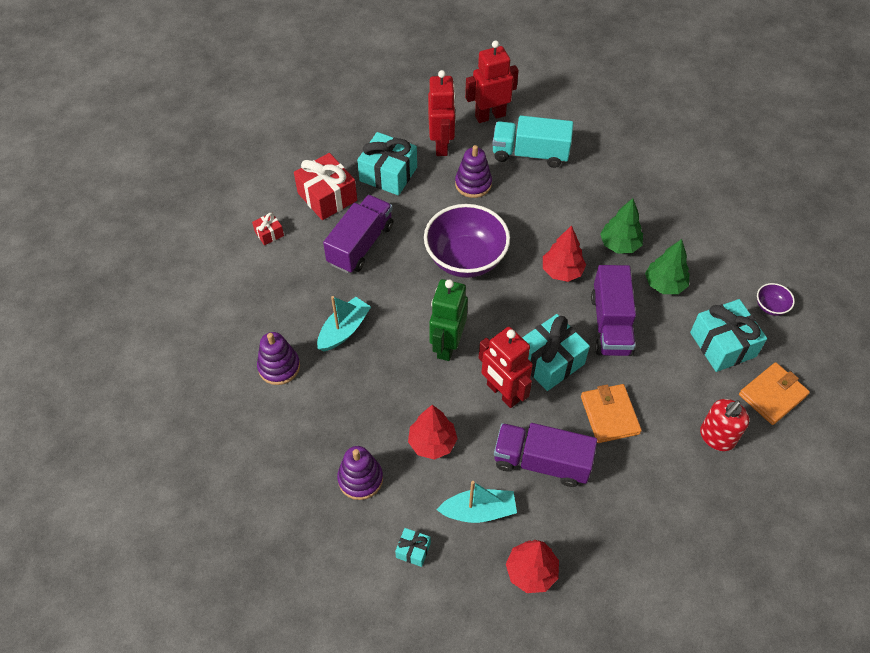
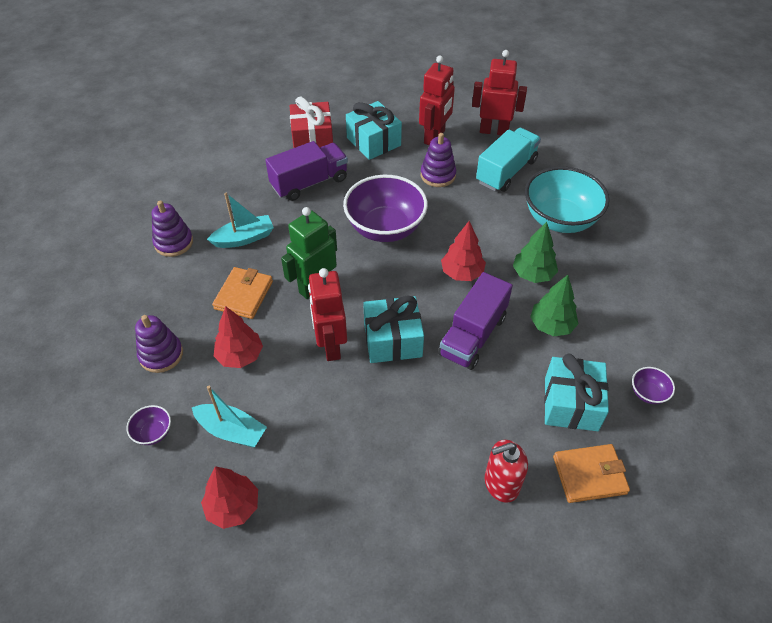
camera: 30 degrees right, 5 degrees down
red gift [252,213,284,245] -> none
turquoise gift [395,528,431,567] -> purple bowl [126,405,171,445]
turquoise truck [492,116,573,168] -> turquoise truck turned 90 degrees clockwise [476,128,541,192]
purple truck [494,423,597,487] -> none
orange wallet [581,384,642,443] -> orange wallet moved to [212,267,273,319]
none -> turquoise bowl [525,166,610,233]

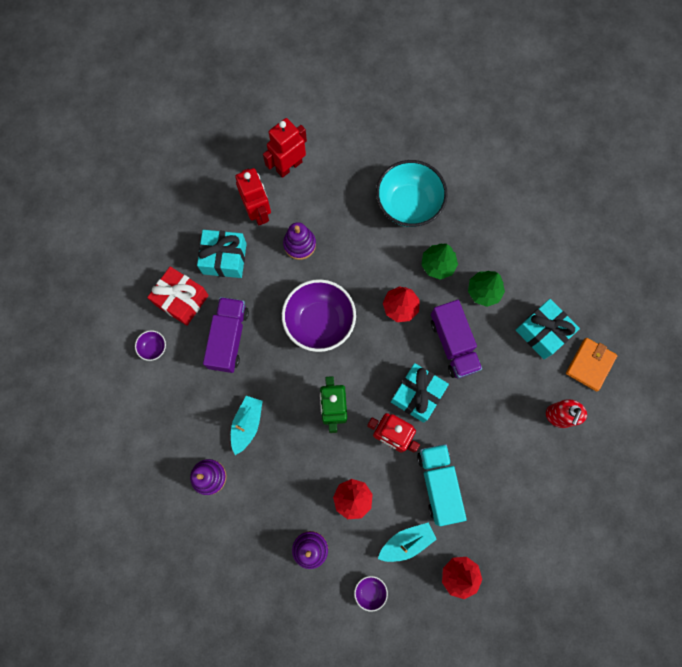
camera: 50 degrees left, 25 degrees up
orange wallet [212,267,273,319] -> none
turquoise truck [476,128,541,192] -> turquoise truck moved to [417,444,467,526]
purple bowl [632,367,675,404] -> purple bowl moved to [135,330,166,361]

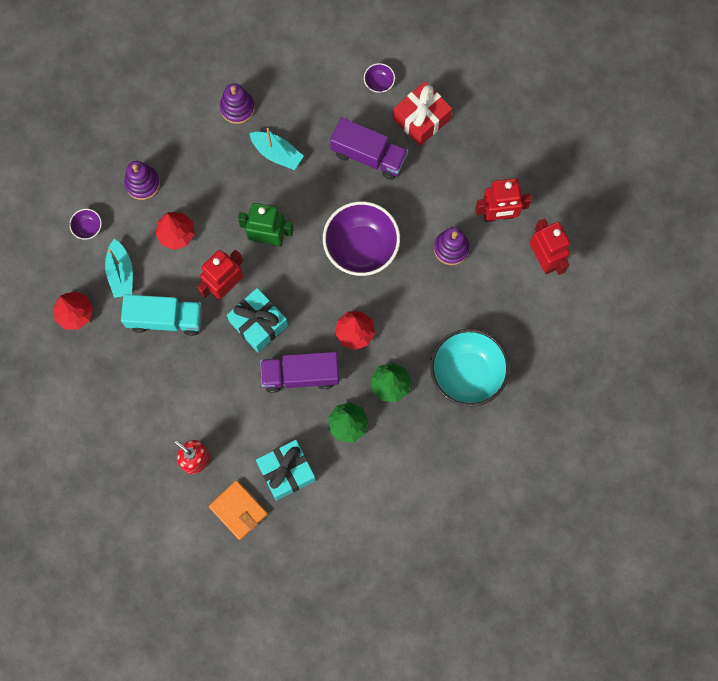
camera: 105 degrees right, 0 degrees up
turquoise gift [197,230,247,278] -> none

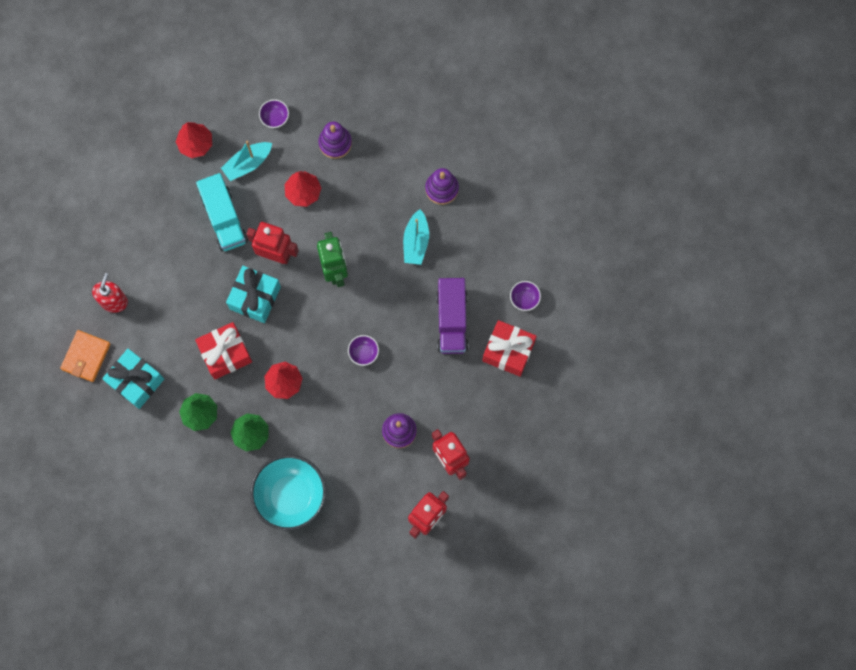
camera: 65 degrees right, 0 degrees up
purple truck [260,352,339,393] -> red gift [195,322,252,379]
purple bowl [323,201,400,276] -> purple bowl [348,335,379,366], size x0.42

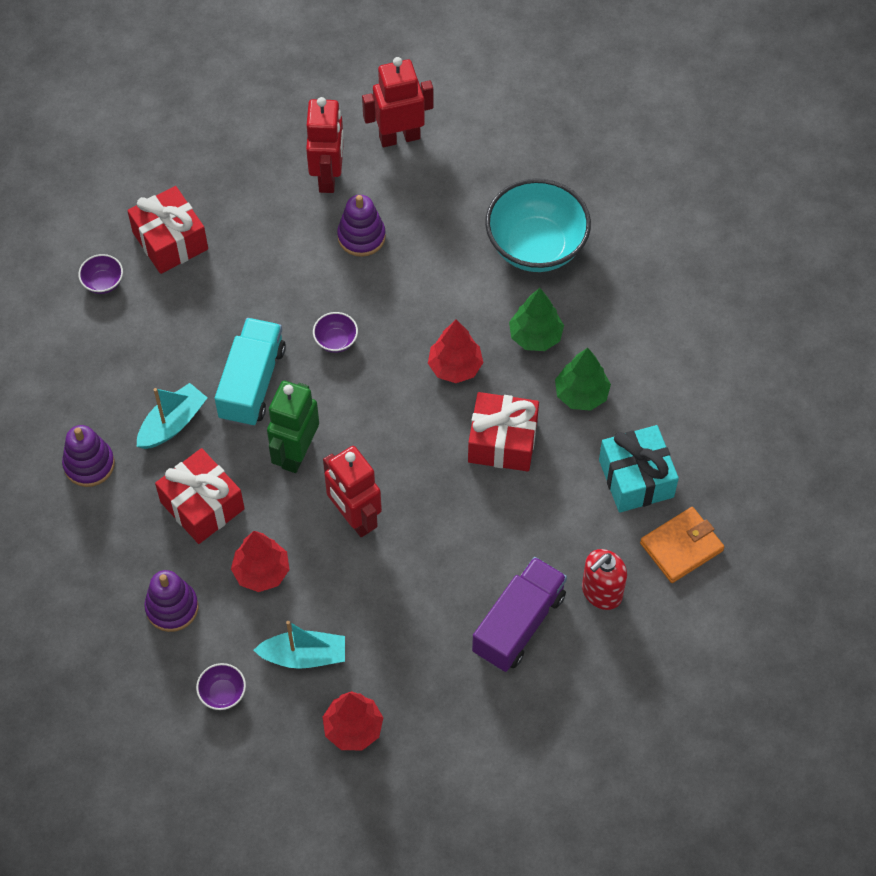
camera: 145 degrees left, 15 degrees down
turquoise truck [196,173,248,251] -> turquoise truck moved to [215,318,286,427]
turquoise gift [226,266,281,323] -> none
purple truck [436,278,468,354] -> purple truck moved to [472,557,567,672]
none -> red gift [155,448,245,544]

